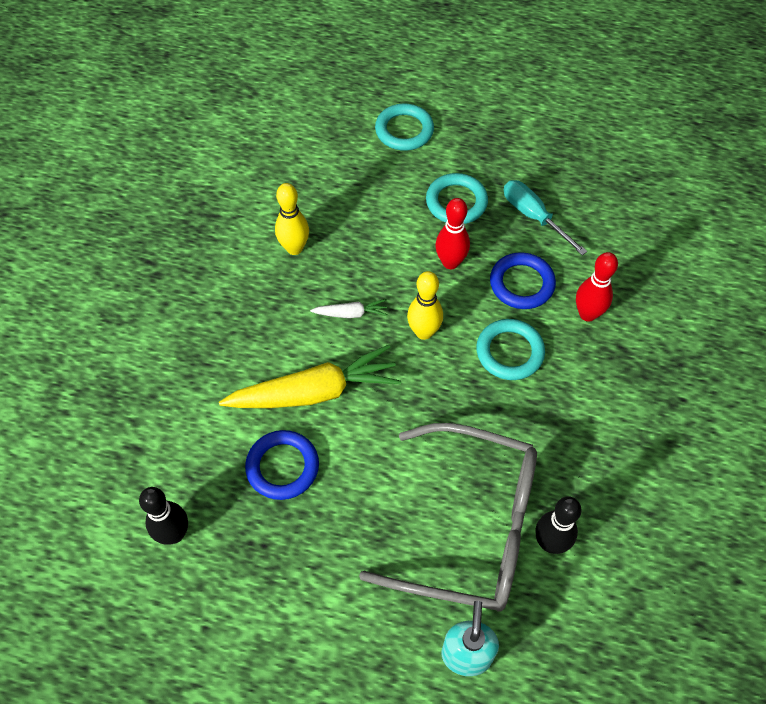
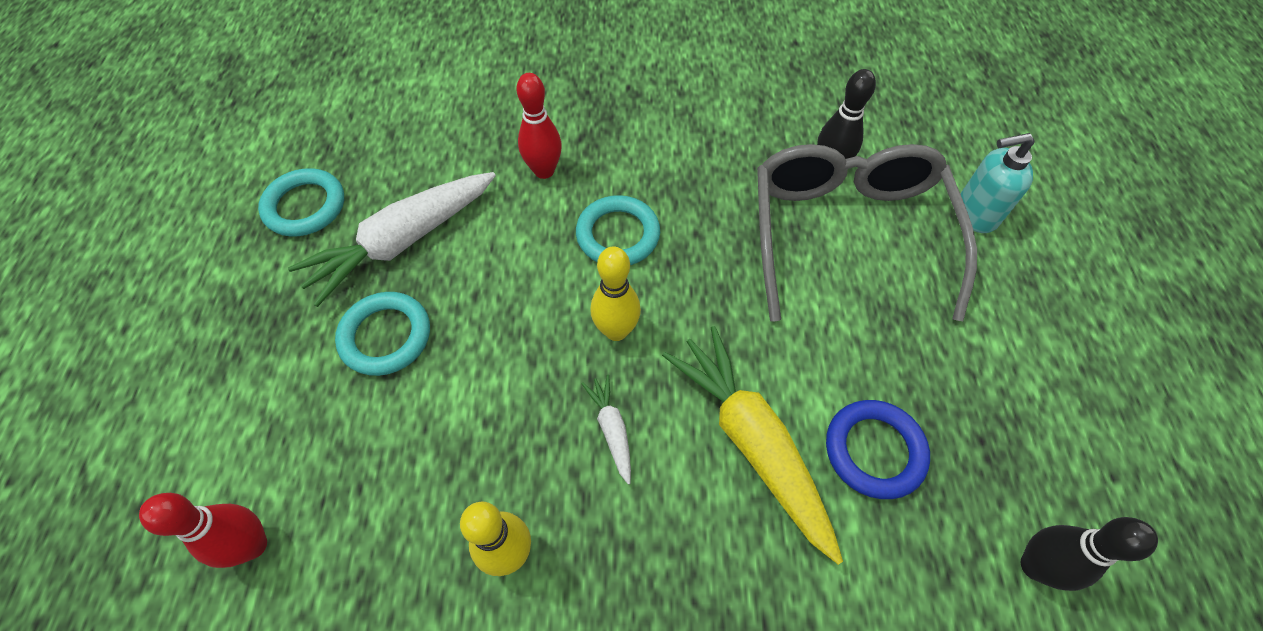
camera: 105 degrees left, 0 degrees up
turquoise ring [375,104,434,151] -> turquoise ring moved to [258,168,344,237]
red bowling pin [435,198,470,269] -> red bowling pin moved to [139,493,267,568]
blue ring [490,252,556,309] -> none
turquoise screwdriver [504,180,587,255] -> white carrot [288,172,496,307]

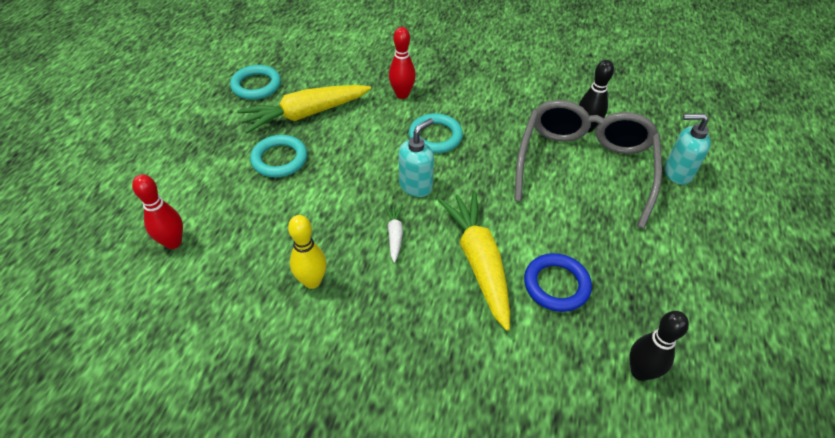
camera: 15 degrees right, 10 degrees down
white carrot [288,172,496,307] -> yellow carrot [237,85,371,133]
yellow bowling pin [590,246,641,341] -> turquoise soap dispenser [399,118,434,197]

